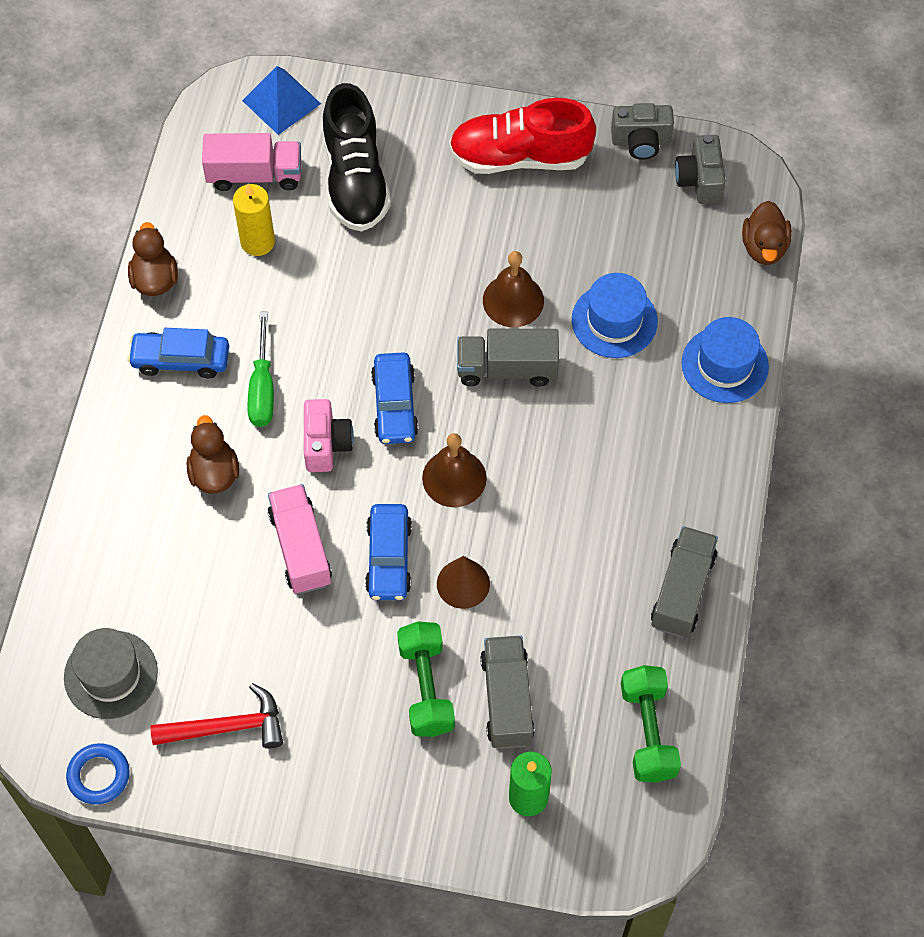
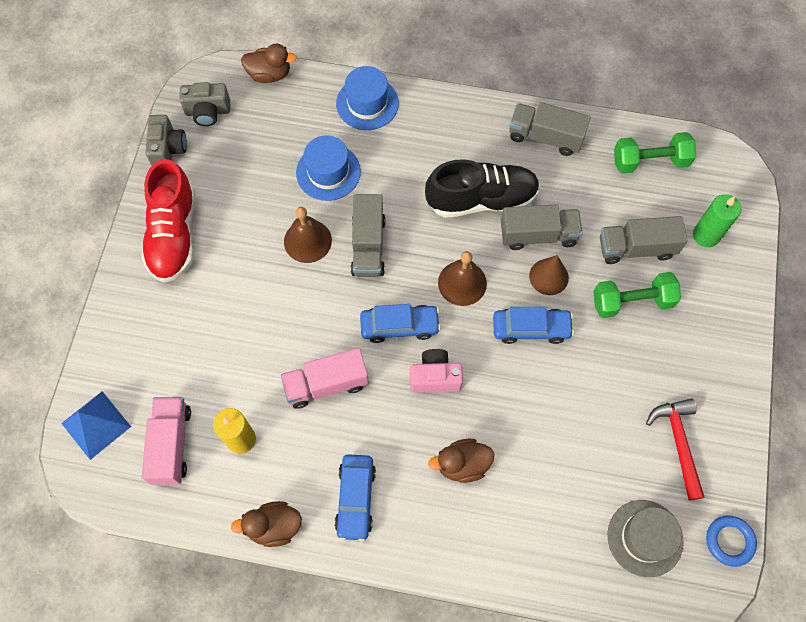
camera: 90 degrees left, 5 degrees up
green screwdriver [247,312,274,427] -> none
pink truck [268,484,332,594] -> pink truck moved to [281,348,369,409]
black shoe [322,83,391,232] -> black shoe moved to [425,159,540,218]
none -> grey truck [501,204,583,250]

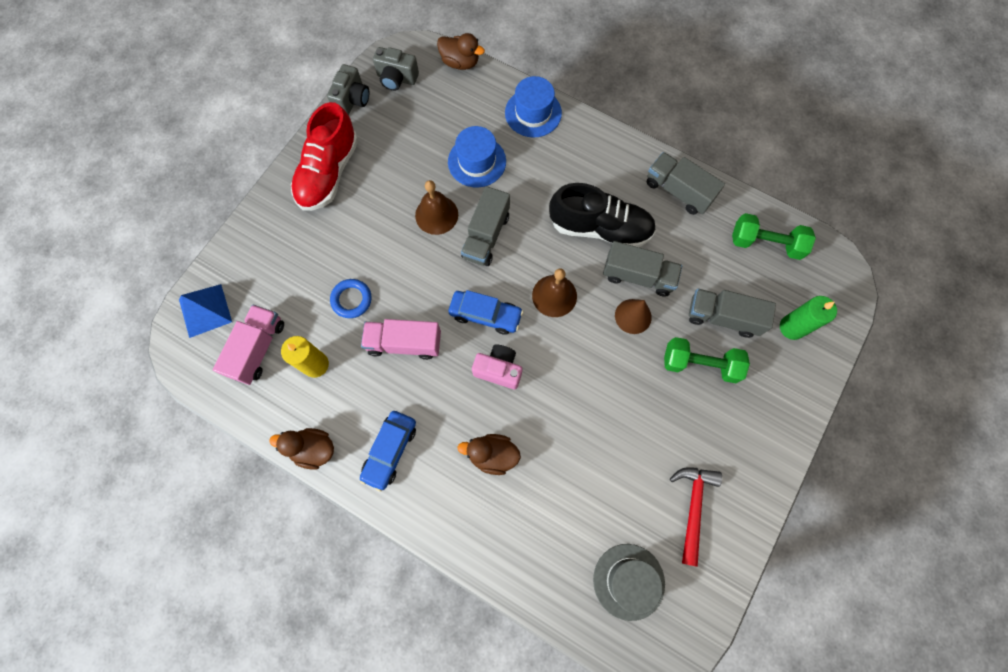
camera: 20 degrees right, 5 degrees up
blue car [493,307,574,344] -> none
blue ring [706,515,757,567] -> blue ring moved to [330,279,372,318]

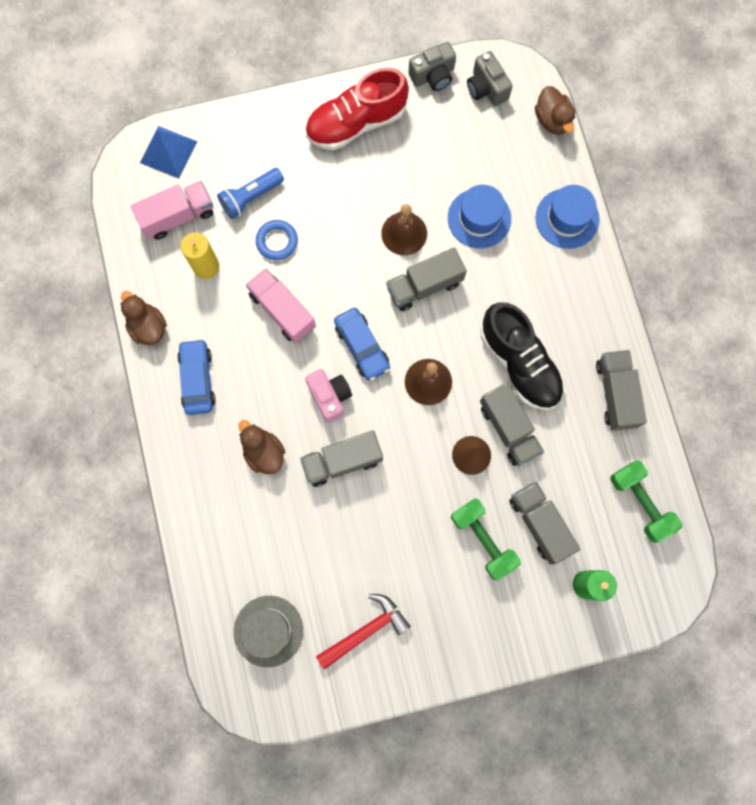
camera: 45 degrees right, 5 degrees up
blue car [360,411,416,492] -> blue car turned 105 degrees clockwise [177,339,215,415]
none -> blue flashlight [217,168,284,219]
none -> grey truck [300,431,383,487]

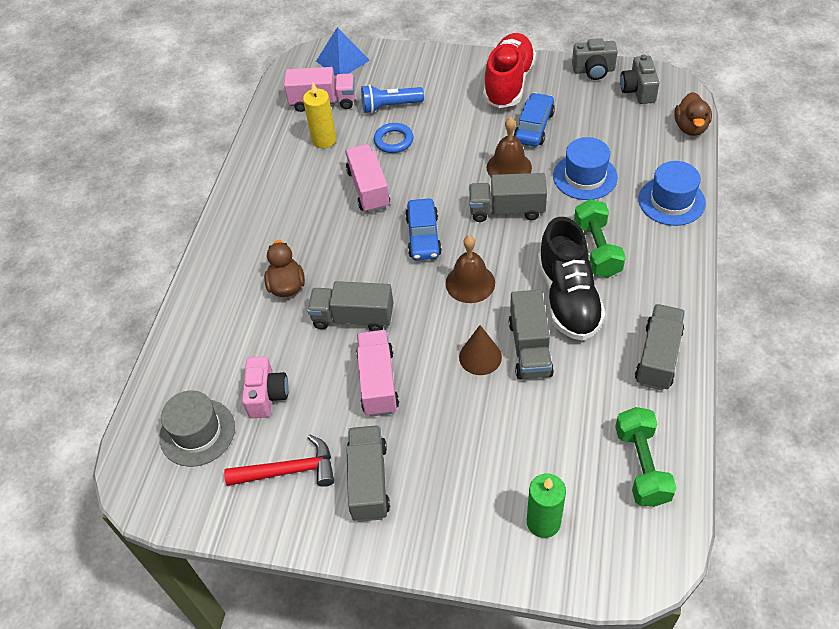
camera: 30 degrees right, 25 degrees down
brown duck [120,291,167,345] -> none
blue car [177,339,215,415] -> blue car moved to [514,92,555,147]
red shoe [305,68,409,150] -> red shoe turned 105 degrees clockwise [483,33,536,108]
pink camera [305,369,352,423] -> pink camera moved to [242,356,289,418]
green dumbbell [451,498,521,581] -> green dumbbell moved to [574,199,626,278]
grey truck [509,481,580,564] -> grey truck moved to [346,425,390,522]
none -> pink truck [356,330,399,417]

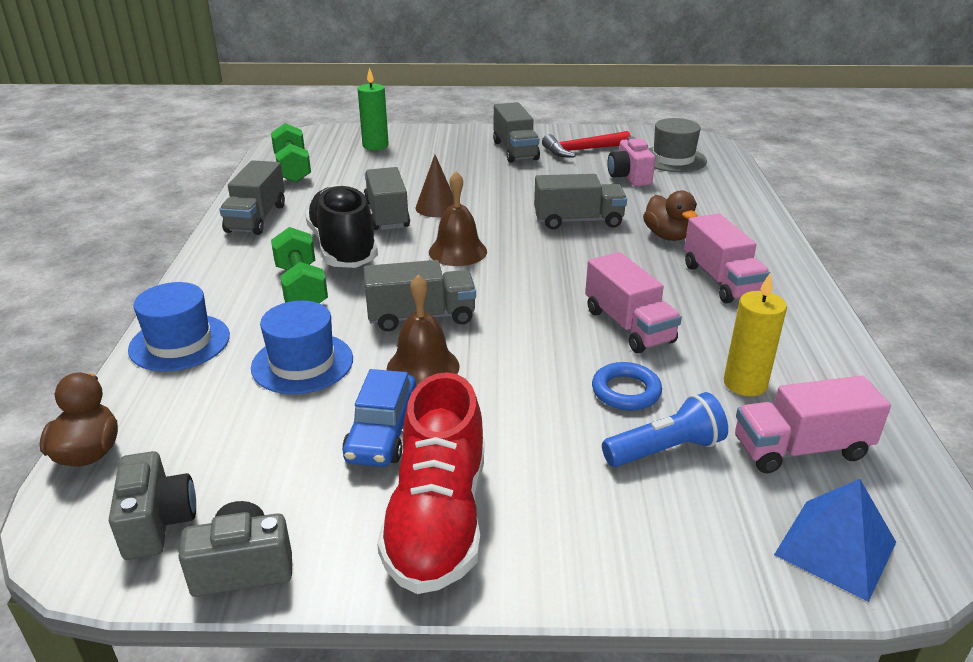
camera: 165 degrees right, 20 degrees down
pink truck [356,330,399,417] -> pink truck moved to [684,214,770,304]
blue car [405,198,442,261] -> none

